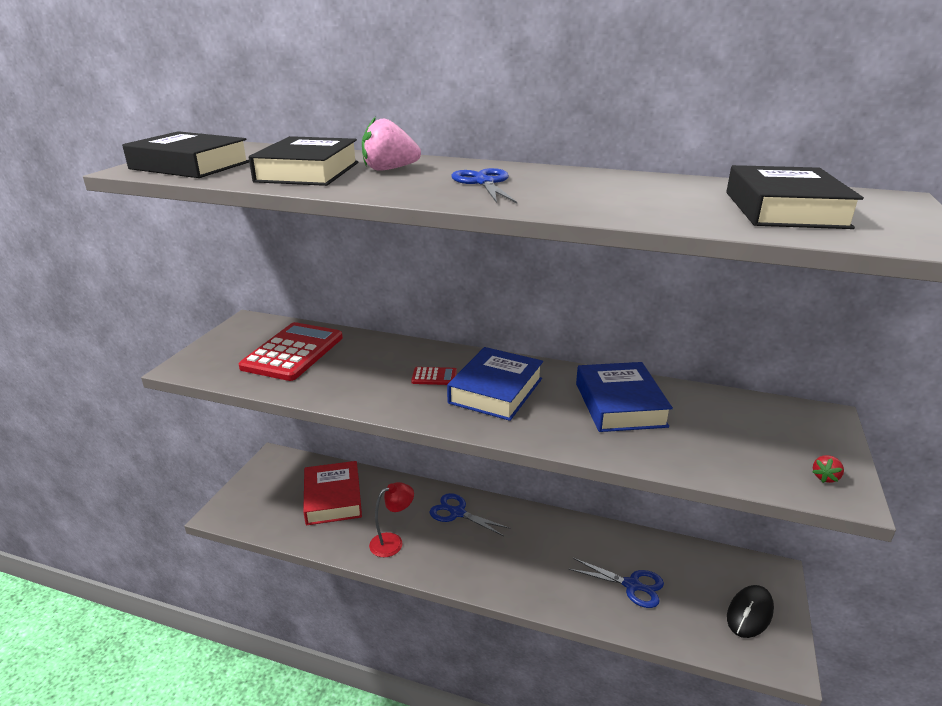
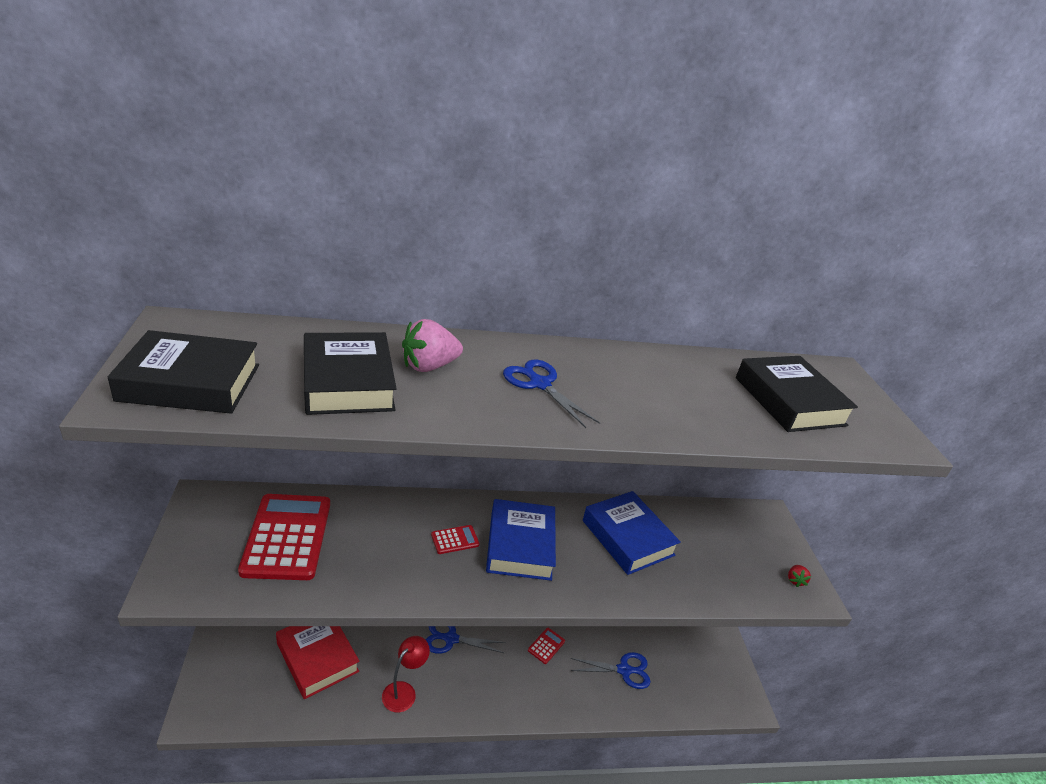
camera: 30 degrees left, 5 degrees up
black mouse [727,585,774,638] -> none
none -> red calculator [528,628,565,664]

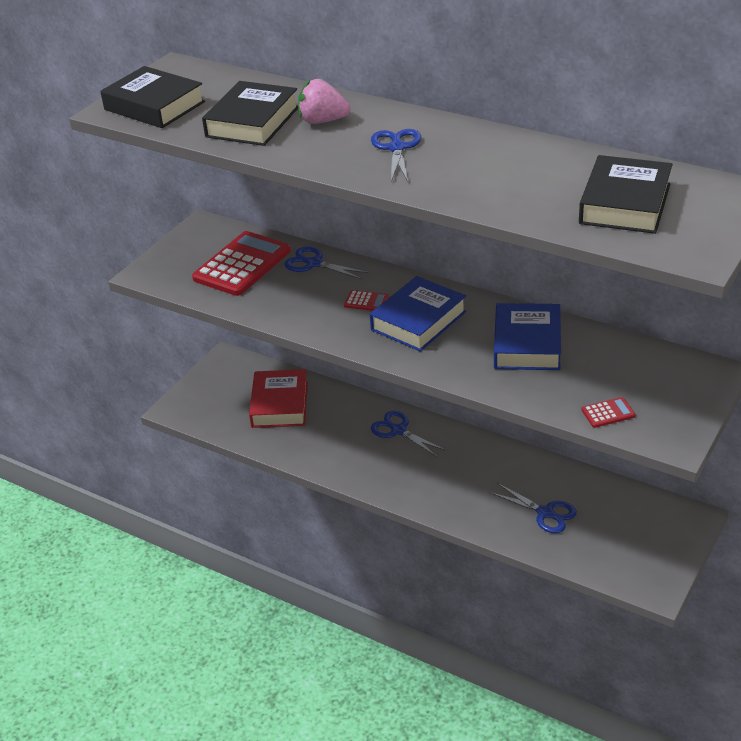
camera: 45 degrees right, 5 degrees up
red lamp [382,636,430,713] -> none
red calculator [528,628,565,664] -> red calculator moved to [582,397,636,428]
red strawberry [788,565,811,587] -> none
none -> blue scissors [284,246,369,279]

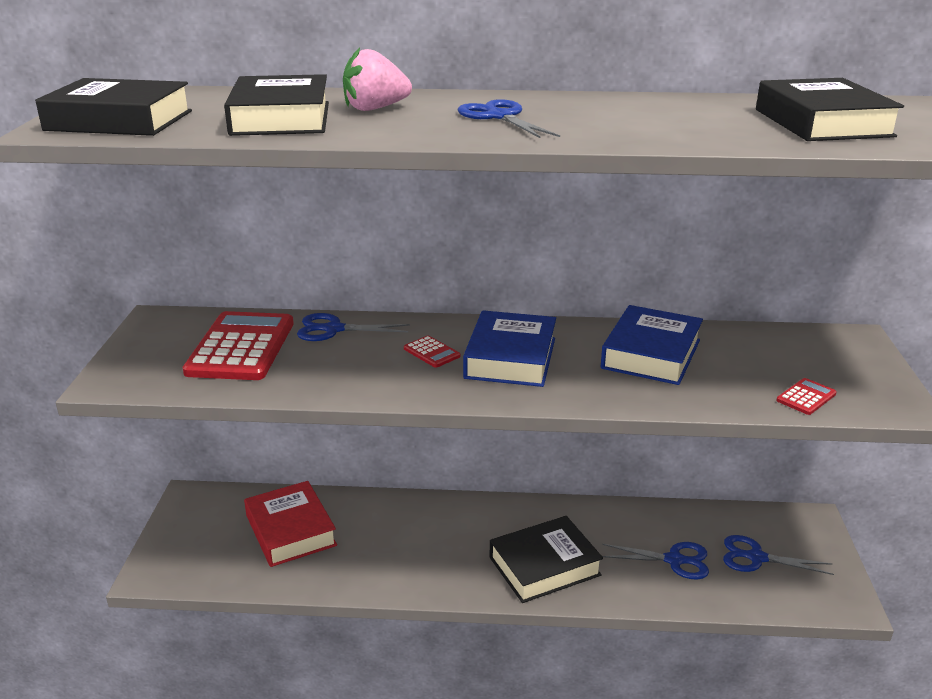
camera: 30 degrees left, 10 degrees down
red calculator [344,290,389,311] -> red calculator turned 60 degrees clockwise [404,336,460,368]
blue scissors [371,411,446,457] -> blue scissors moved to [723,535,834,575]
blue book [494,303,561,370] -> blue book turned 45 degrees clockwise [601,305,703,385]
none -> black book [490,516,603,603]

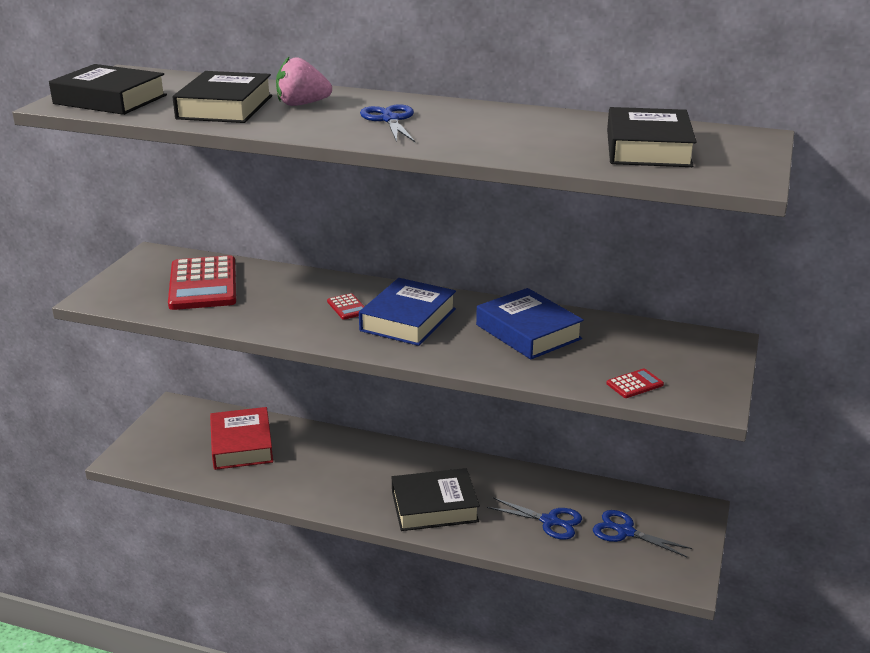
camera: 15 degrees right, 0 degrees up
red calculator [182,311,294,380] -> red calculator turned 150 degrees clockwise [168,255,236,310]
blue scissors [297,313,410,341] -> none
blue book [601,305,703,385] -> blue book turned 75 degrees counterclockwise [476,288,584,359]

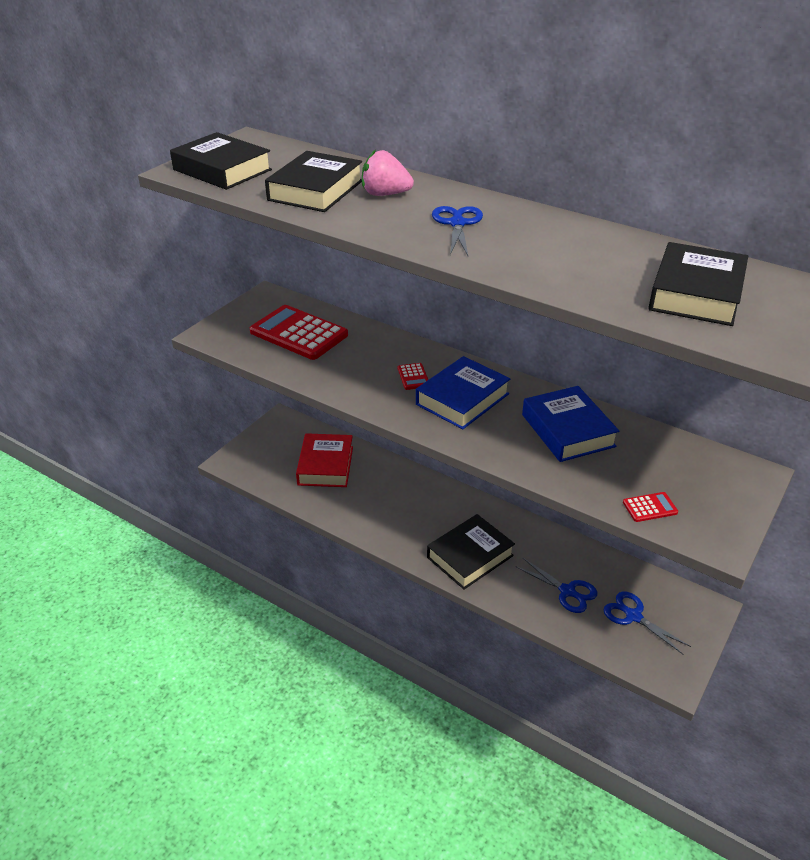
camera: 15 degrees right, 10 degrees up
red calculator [168,255,236,310] -> red calculator turned 120 degrees clockwise [250,305,348,360]
black book [392,468,480,531] -> black book turned 45 degrees counterclockwise [427,514,515,589]

